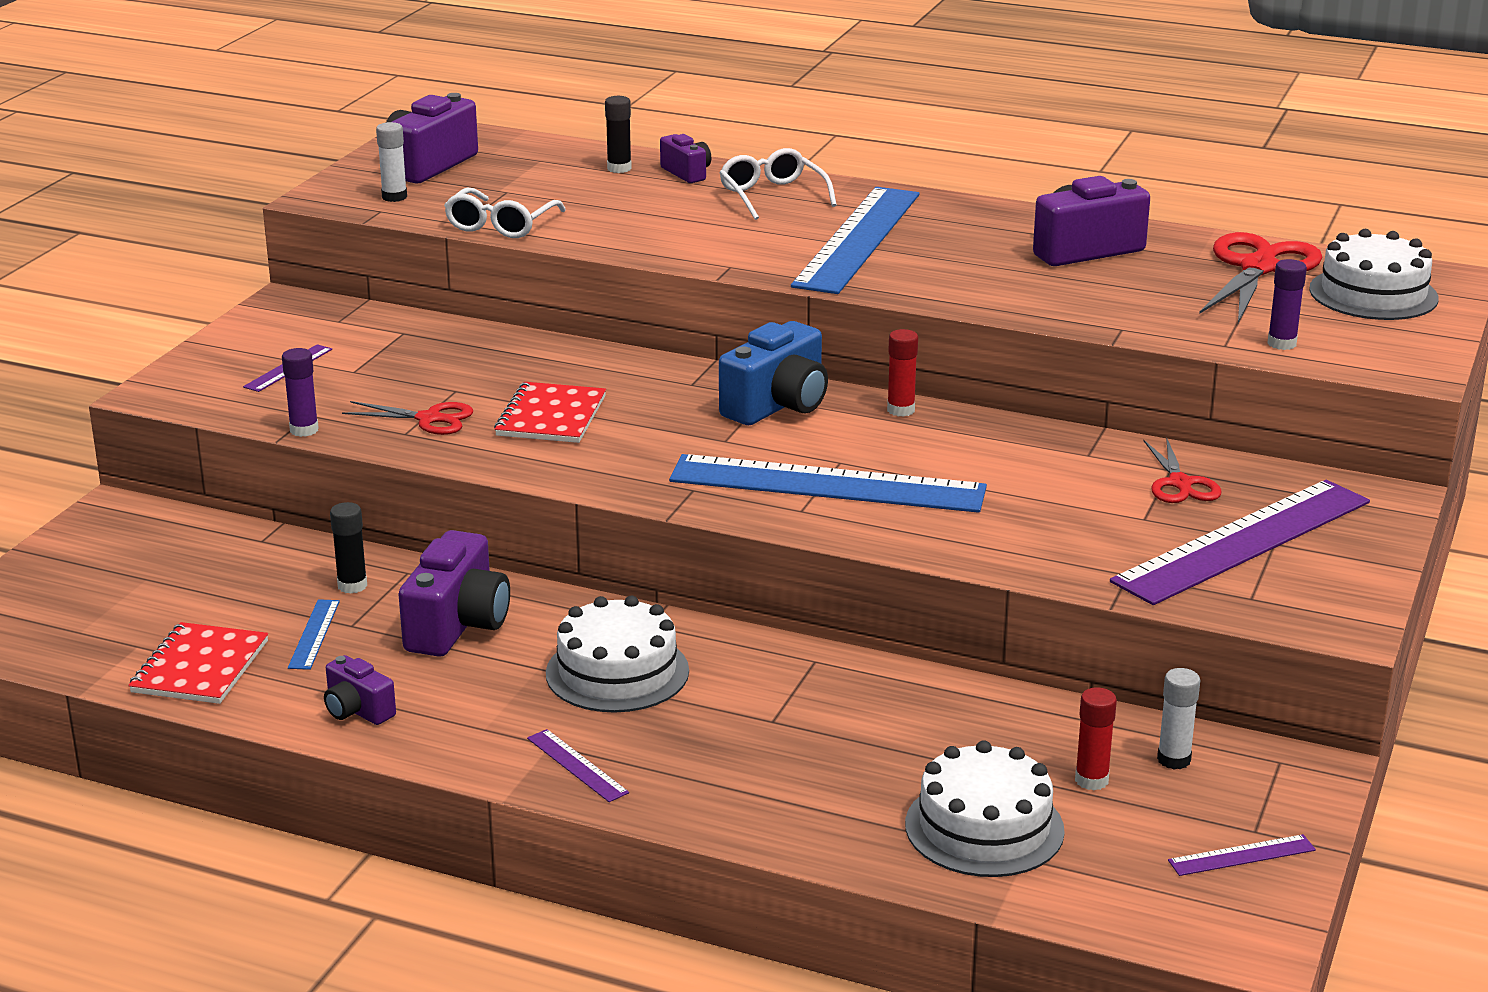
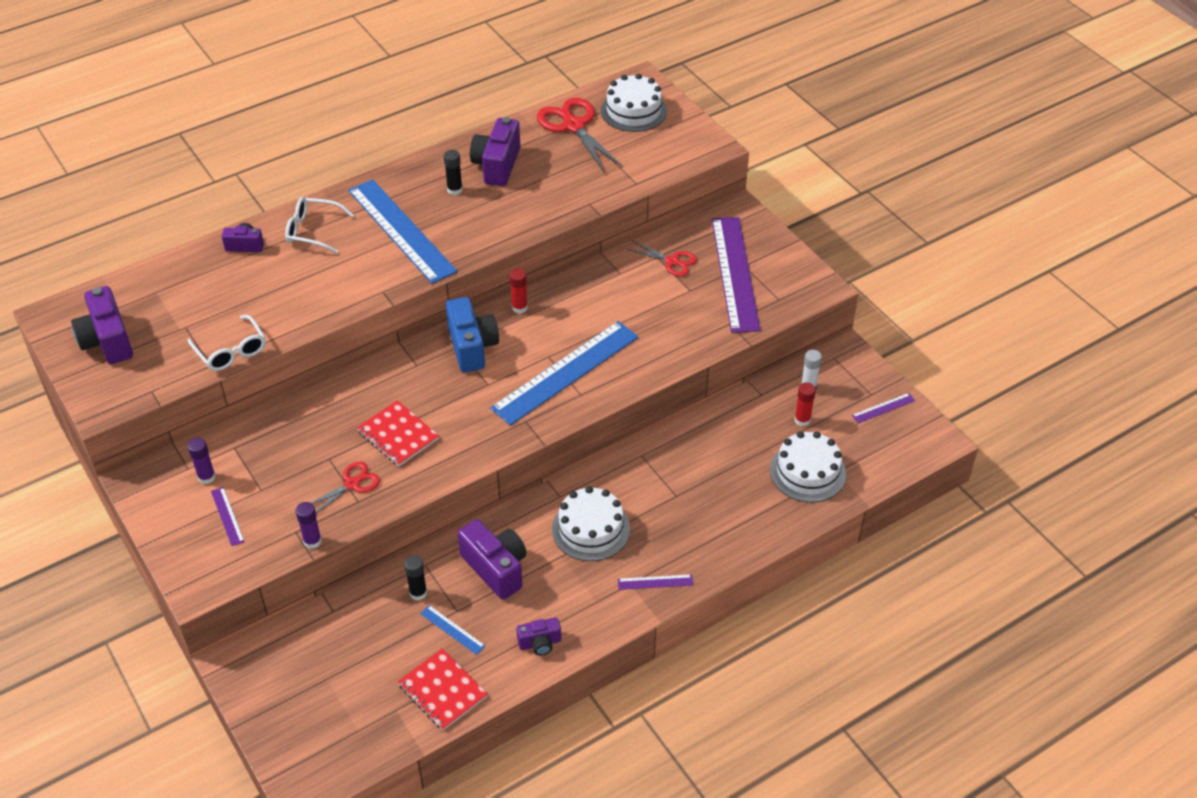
camera: 55 degrees left, 20 degrees up
white glue stick [376,122,407,202] -> none
black glue stick [605,96,632,173] -> black glue stick moved to [444,150,463,195]
purple ruler [1168,834,1316,876] -> purple ruler turned 45 degrees clockwise [852,393,915,423]
purple glue stick [1267,259,1307,350] -> purple glue stick moved to [188,438,216,484]

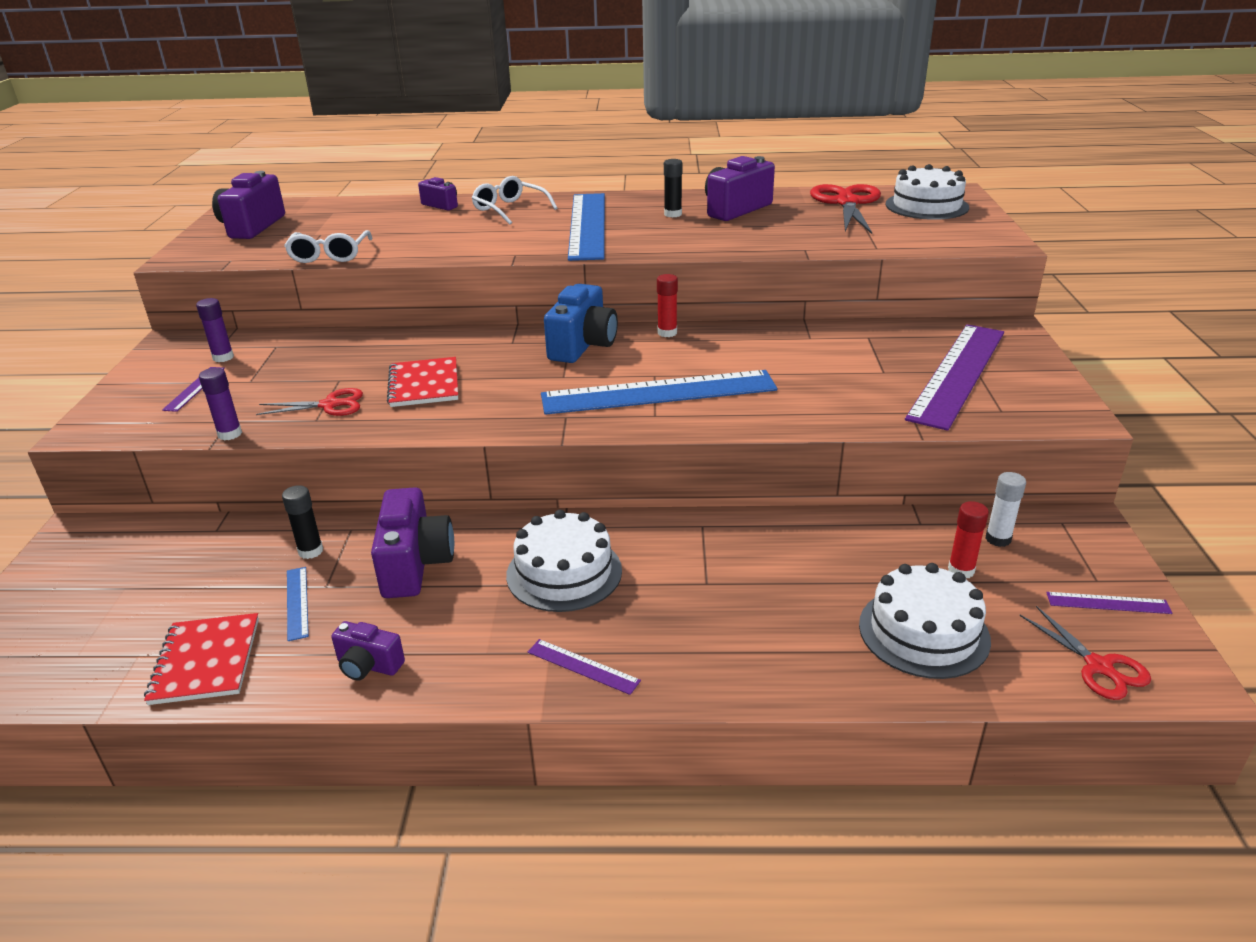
camera: 35 degrees right, 15 degrees down
red scissors [627,241,697,276] -> red scissors moved to [1019,606,1151,700]

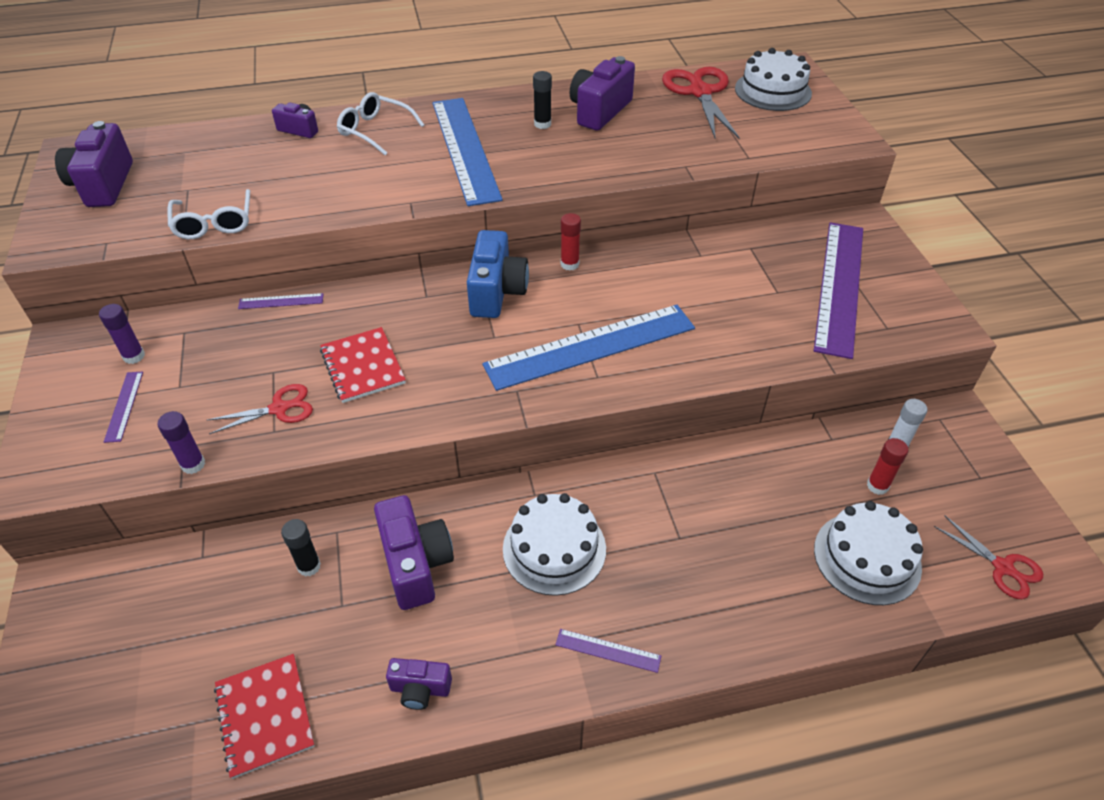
camera: 15 degrees left, 15 degrees up
blue ruler [287,567,309,641] -> none
purple ruler [1046,592,1172,614] -> purple ruler moved to [238,293,324,309]

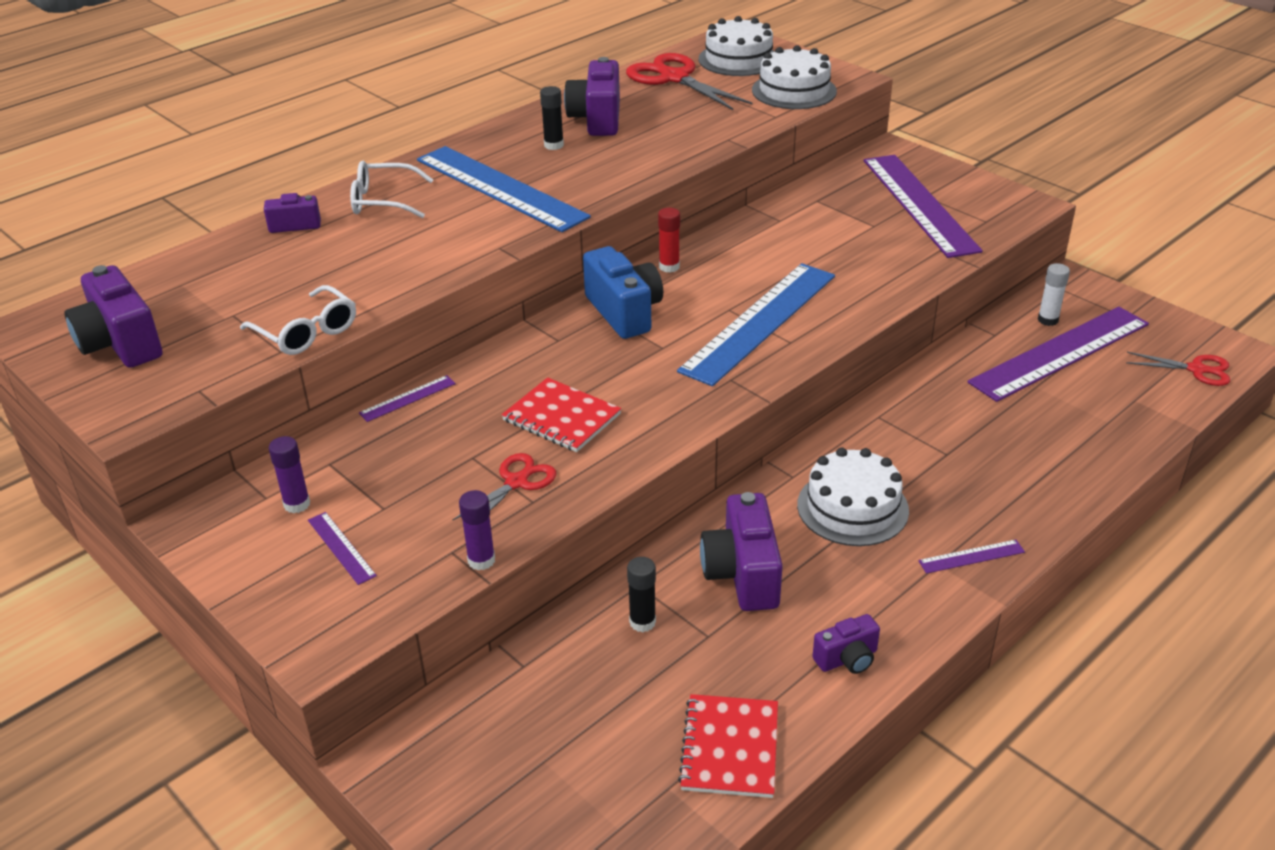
camera: 30 degrees left, 10 degrees down
red notebook [214,654,315,779] -> red notebook turned 60 degrees clockwise [678,694,778,798]
purple camera [374,495,454,610] -> purple camera turned 135 degrees counterclockwise [700,492,783,611]
white cake [814,501,923,605] -> white cake moved to [752,45,837,109]
red glue stick [867,438,909,495] -> purple ruler [967,307,1149,402]

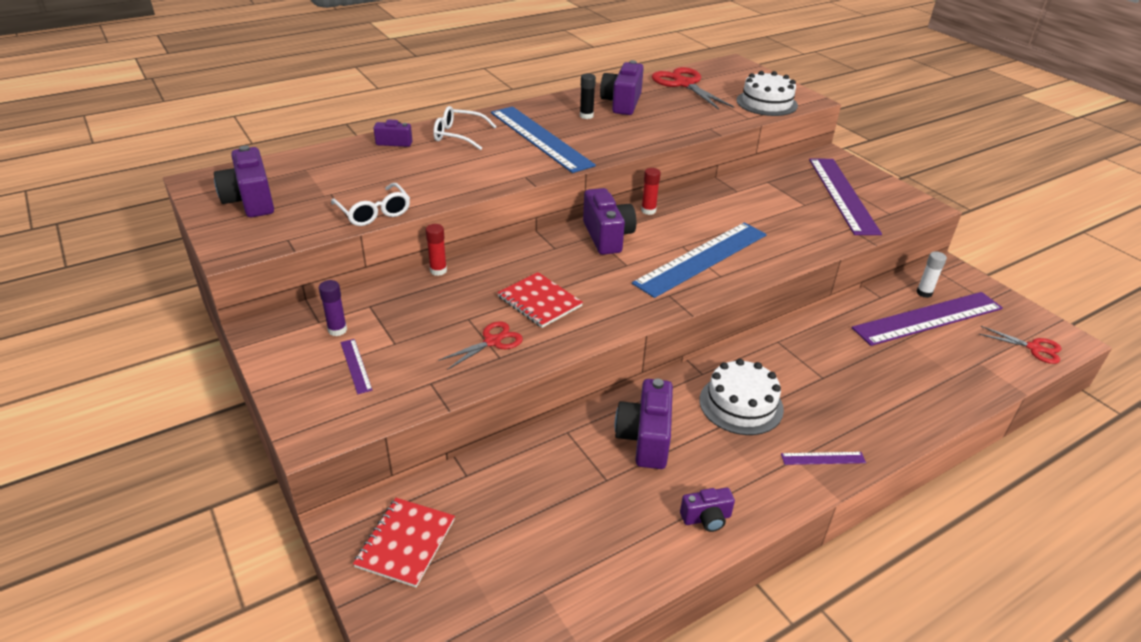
camera: 10 degrees right, 0 degrees up
purple ruler [359,375,456,422] -> red glue stick [426,224,447,276]
purple glue stick [459,490,495,570] -> none
blue camera [583,246,663,339] -> purple camera [583,188,636,255]
black glue stick [627,557,656,632] -> none
red notebook [678,694,778,798] -> red notebook moved to [353,498,455,587]
white cake [699,16,775,76] -> none

